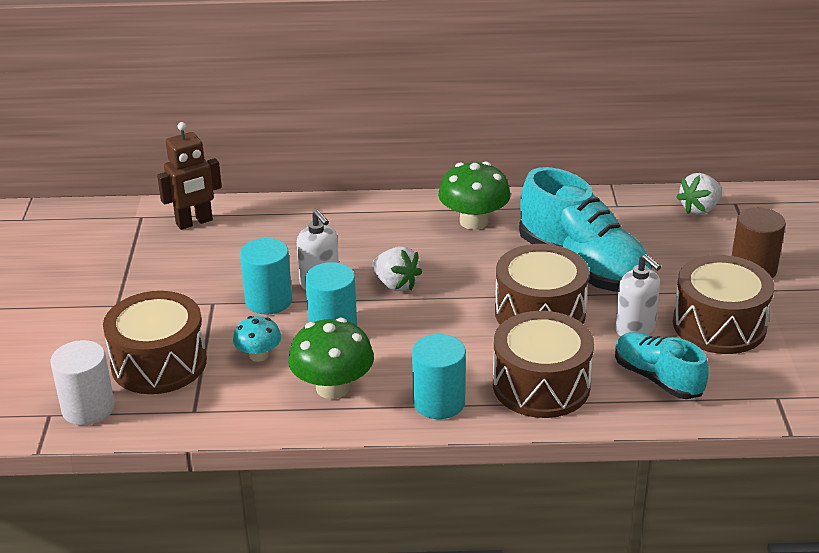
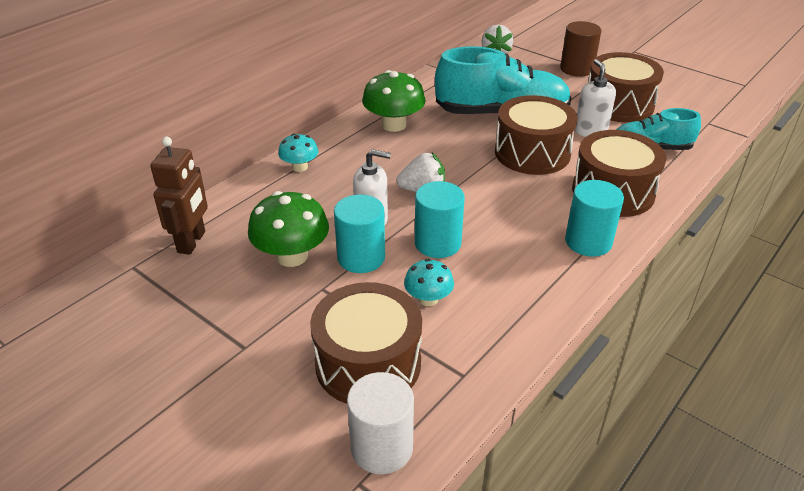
camera: 50 degrees left, 5 degrees up
green mushroom [288,318,374,399] -> green mushroom moved to [248,191,329,267]
white soap dispenser [615,254,661,336] -> white soap dispenser turned 105 degrees counterclockwise [575,59,616,137]
none -> turquoise mushroom [278,134,318,172]

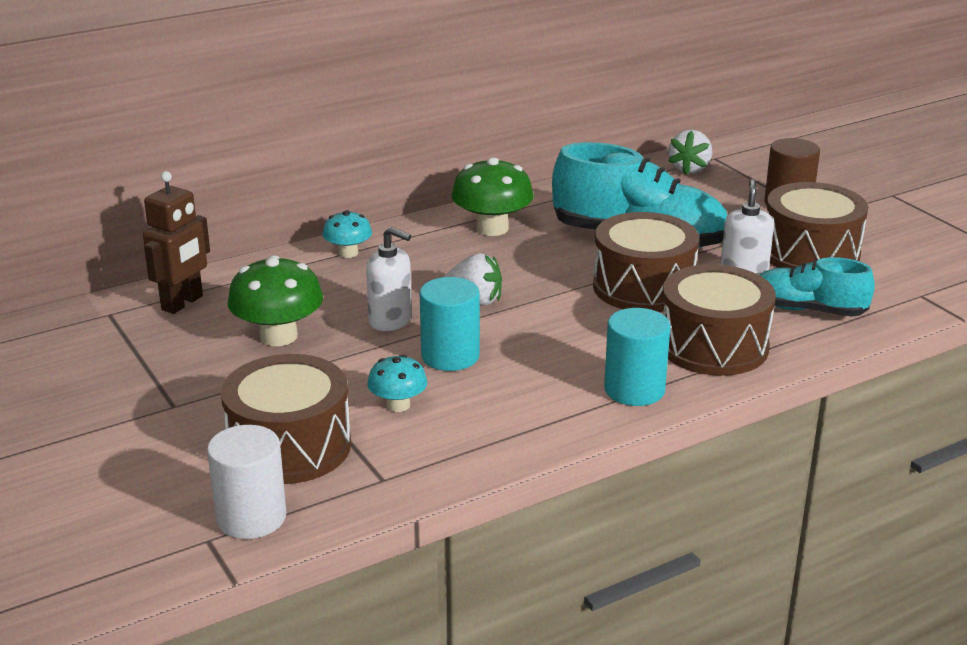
camera: 20 degrees right, 10 degrees down
turquoise cylinder [334,194,385,273] -> none

